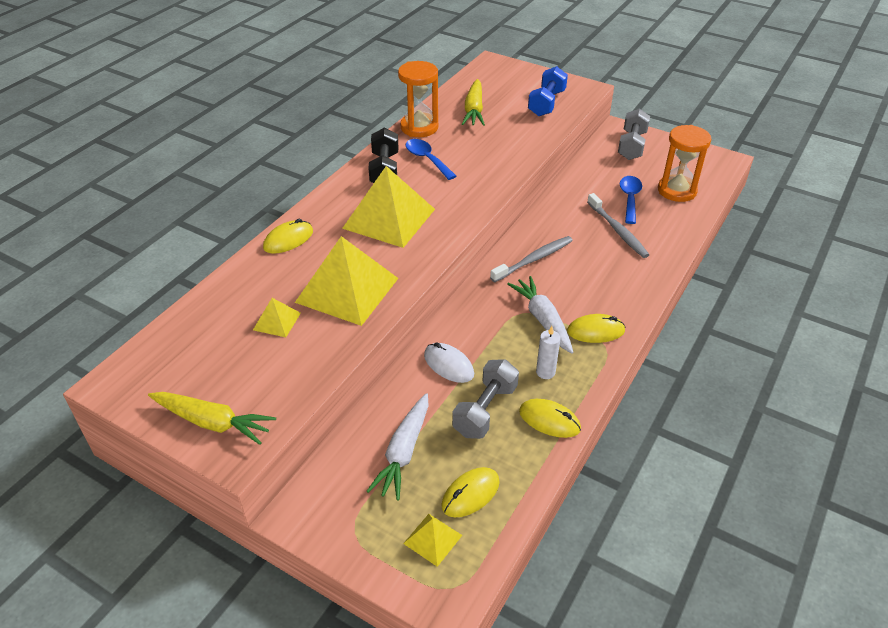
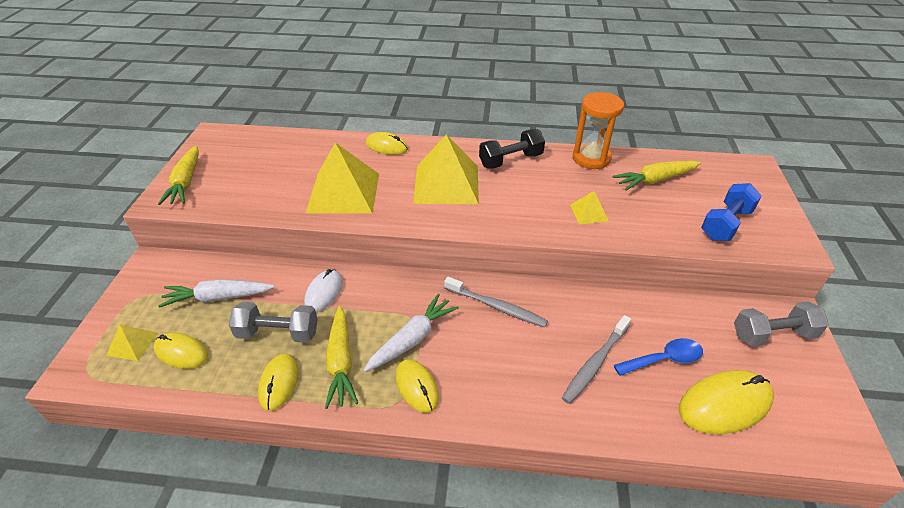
camera: 65 degrees right, 0 degrees up
yellow pyramid [253,298,301,337] -> yellow pyramid moved to [570,191,609,225]
blue spoon [406,139,456,180] -> none
blue dumbbell [528,66,568,116] -> blue dumbbell turned 45 degrees counterclockwise [701,183,762,241]
white candle [536,326,561,379] -> yellow carrot [325,306,358,409]
orange hourglass [658,125,712,202] -> yellow mouse [679,370,774,434]

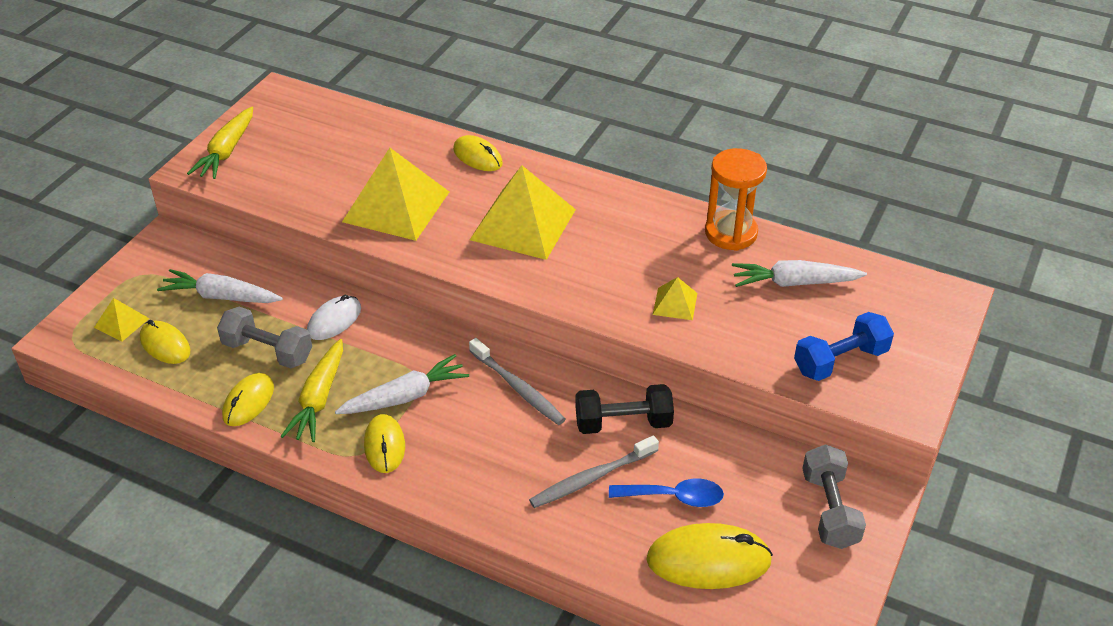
camera: 20 degrees right, 0 degrees up
black dumbbell [479,129,545,169] -> black dumbbell moved to [575,384,674,434]
yellow carrot [613,161,701,191] -> white carrot [732,260,867,287]
grey dumbbell [734,301,829,347] -> grey dumbbell turned 75 degrees clockwise [802,444,866,549]

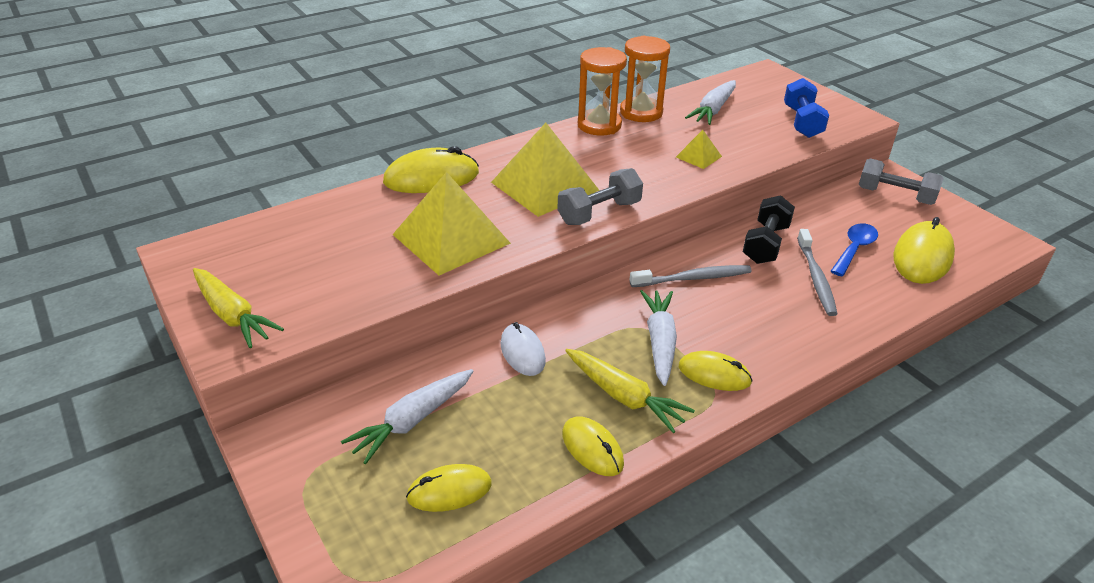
camera: 60 degrees left, 5 degrees down
yellow pyramid [94,298,150,342] -> none
grey dumbbell [217,307,312,368] -> grey dumbbell moved to [557,168,643,225]
yellow mouse [453,135,503,171] -> yellow mouse [383,146,479,193], size x1.58
none -> orange hourglass [578,47,627,135]

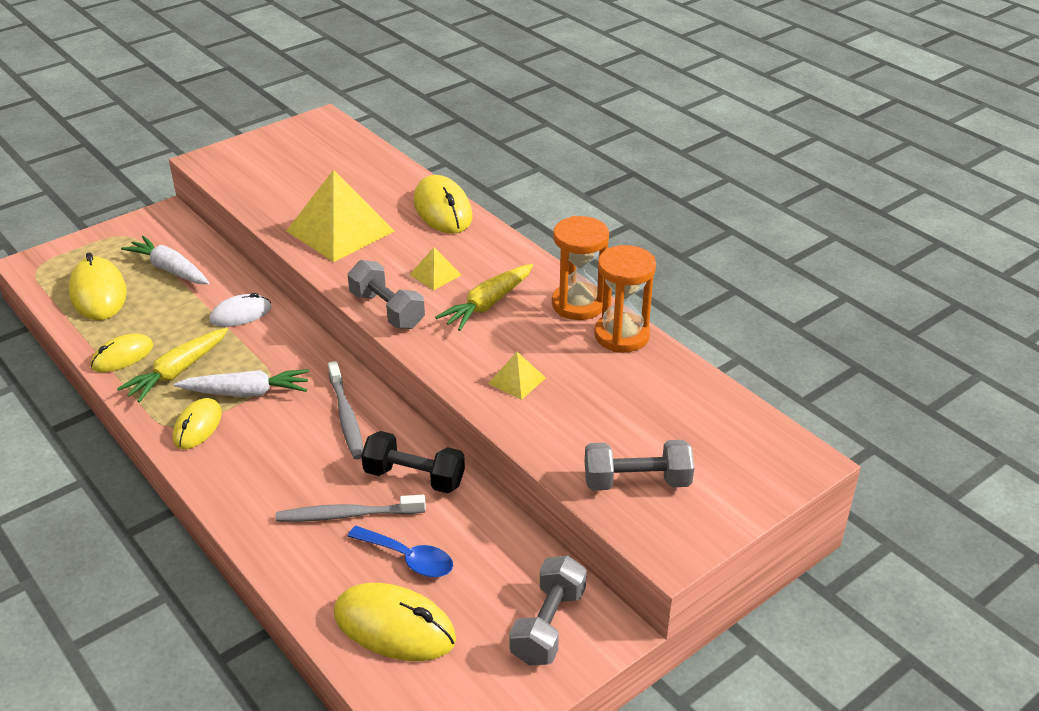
camera: 85 degrees right, 0 degrees up
yellow carrot [193,268,284,348] -> yellow carrot moved to [435,264,533,331]
yellow mouse [406,464,492,512] -> yellow mouse [69,252,127,320], size x1.58
yellow pyramid [491,123,600,217] -> yellow pyramid [410,247,461,290], size x0.46
white carrot [685,80,736,125] -> none
blue dumbbell [784,78,829,138] -> grey dumbbell [585,440,694,491]

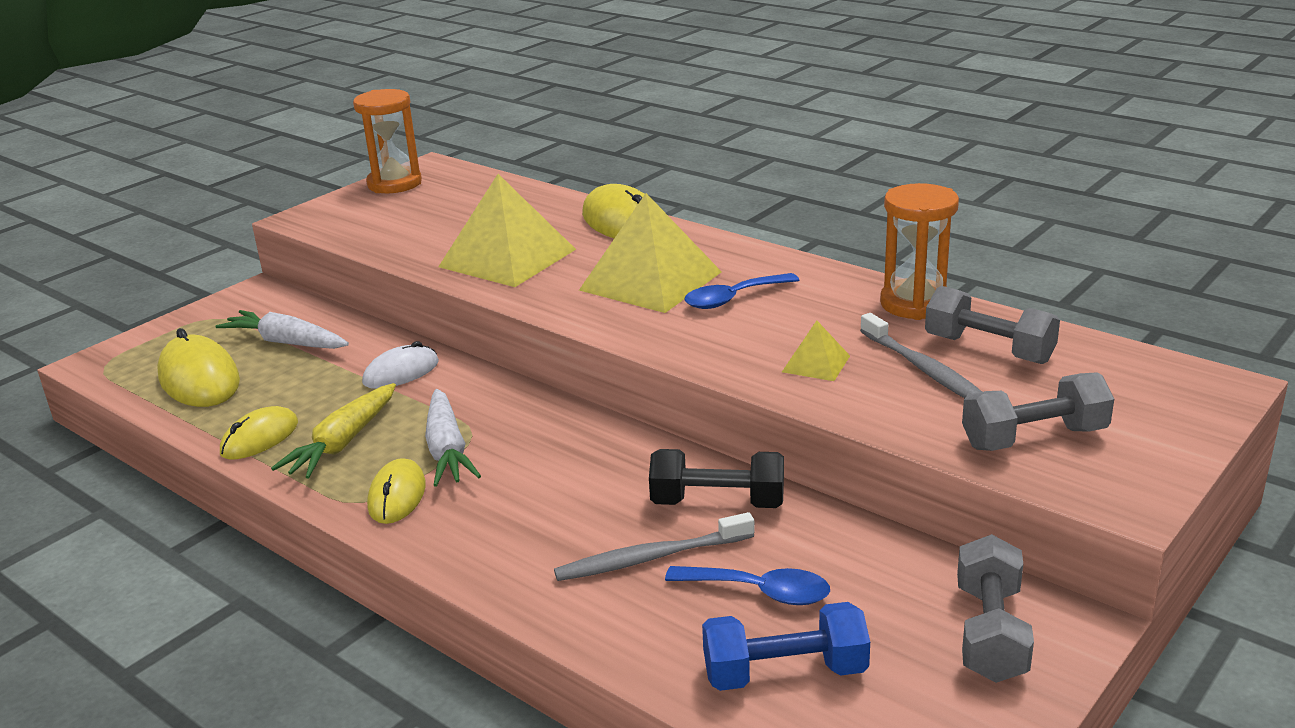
camera: 10 degrees left, 10 degrees down
white carrot [174,369,309,397] -> white carrot turned 90 degrees clockwise [425,389,481,487]
grey toothbrush [328,361,363,459] -> grey toothbrush moved to [860,313,982,398]
yellow mouse [334,583,456,661] -> blue dumbbell [702,602,870,691]
grey dumbbell [348,260,425,329] -> grey dumbbell moved to [925,286,1060,364]
yellow pyramid [410,247,461,290] -> yellow pyramid [579,193,722,313], size x2.19
yellow carrot [435,264,533,331] -> blue spoon [684,273,799,309]
orange hourglass [552,216,609,320] -> orange hourglass moved to [353,89,422,193]

